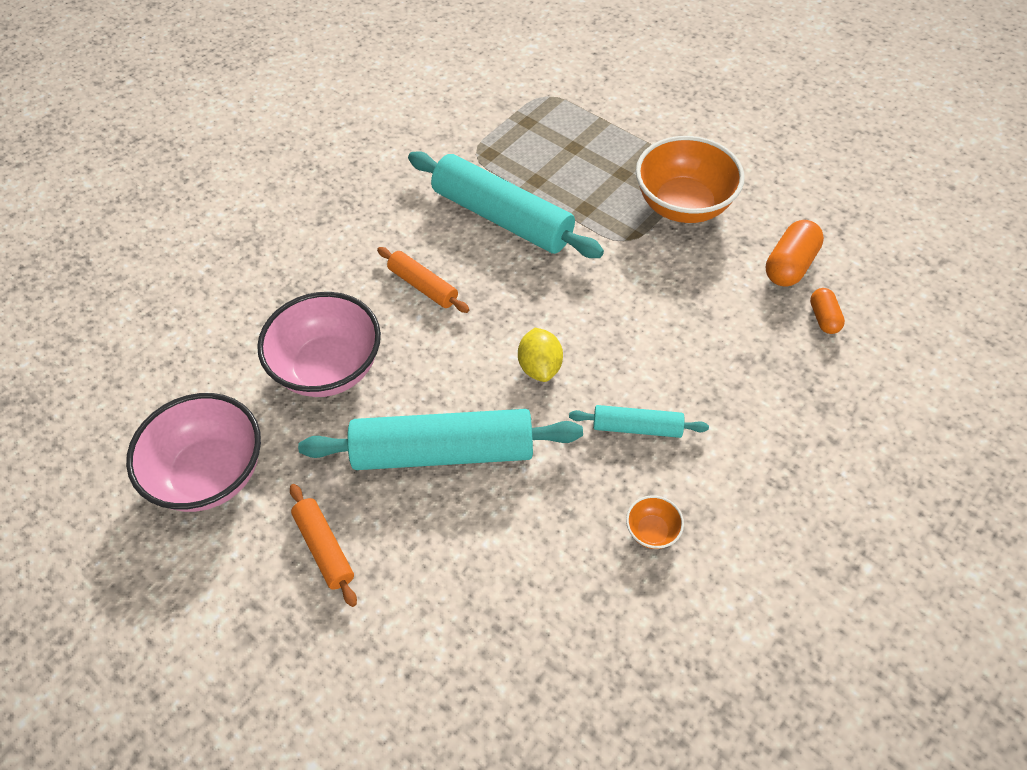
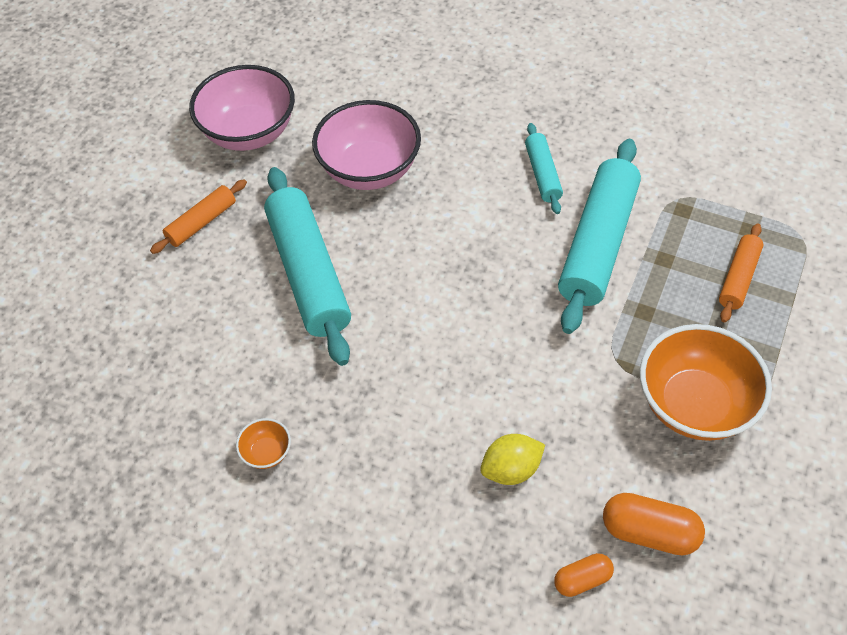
camera: 75 degrees right, 0 degrees up
orange rolling pin [377,247,469,313] -> orange rolling pin moved to [719,223,763,323]
yellow lemon [518,328,563,382] -> yellow lemon moved to [480,434,545,485]
turquoise rolling pin [569,405,709,438] -> turquoise rolling pin moved to [525,123,563,214]

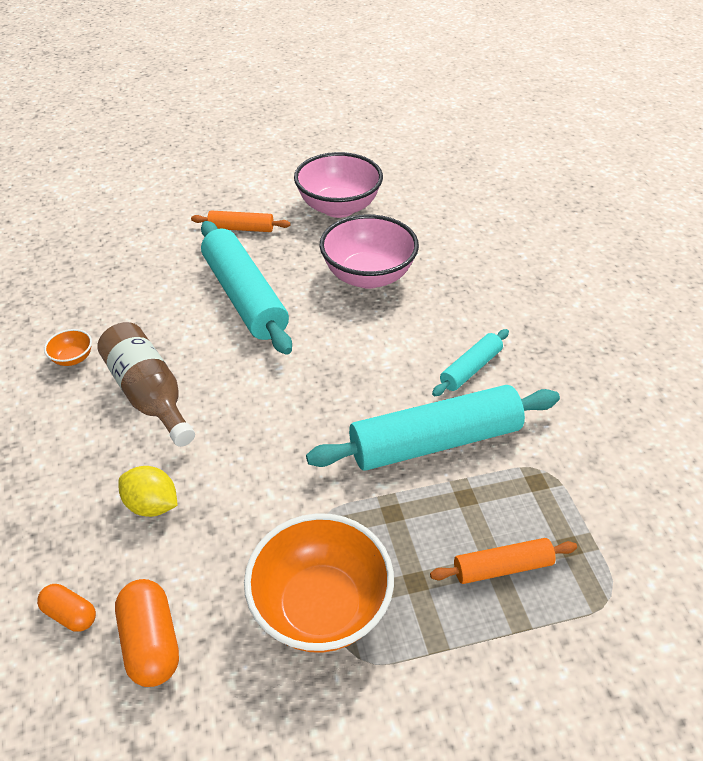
camera: 50 degrees right, 10 degrees down
turquoise rolling pin [264,167,351,366] -> turquoise rolling pin turned 60 degrees counterclockwise [201,221,292,355]
none -> brown bottle [97,322,195,447]

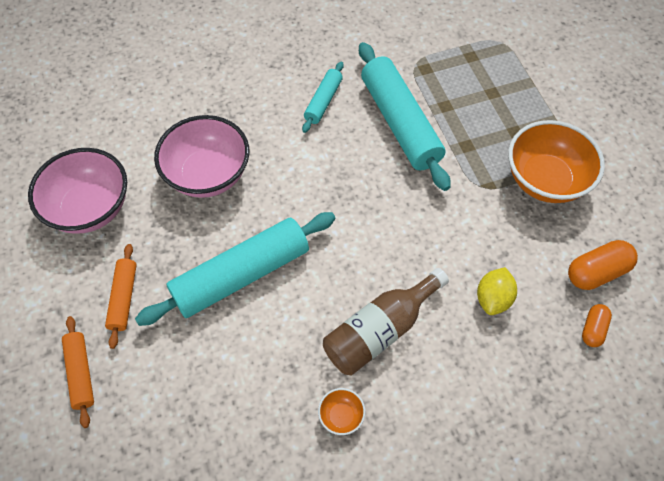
camera: 95 degrees left, 15 degrees up
orange rolling pin [430,538,577,584] -> orange rolling pin moved to [62,316,94,428]
turquoise rolling pin [432,329,509,396] -> turquoise rolling pin turned 75 degrees clockwise [302,61,343,133]

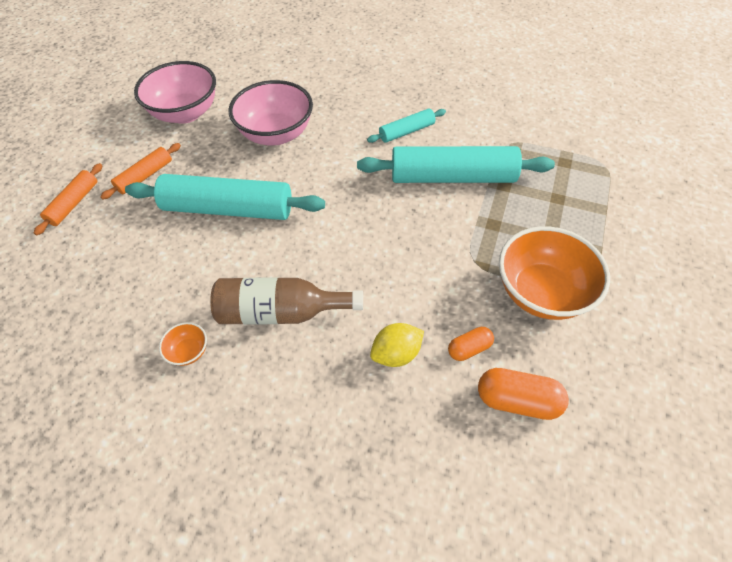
camera: 40 degrees right, 5 degrees down
turquoise rolling pin [359,42,451,191] -> turquoise rolling pin turned 75 degrees clockwise [357,146,555,183]
orange capsule [582,304,612,347] -> orange capsule moved to [448,327,494,361]

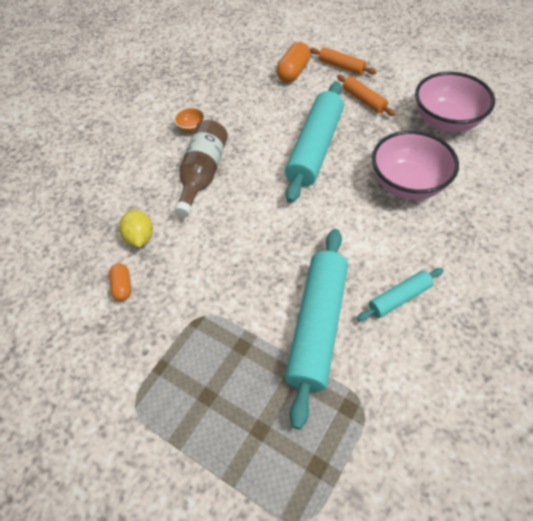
camera: 105 degrees right, 0 degrees up
turquoise rolling pin [367,109,446,143] -> turquoise rolling pin turned 75 degrees clockwise [357,268,443,321]
orange capsule [478,368,569,420] -> orange capsule moved to [277,42,311,82]
orange bowl [499,226,610,320] -> none

